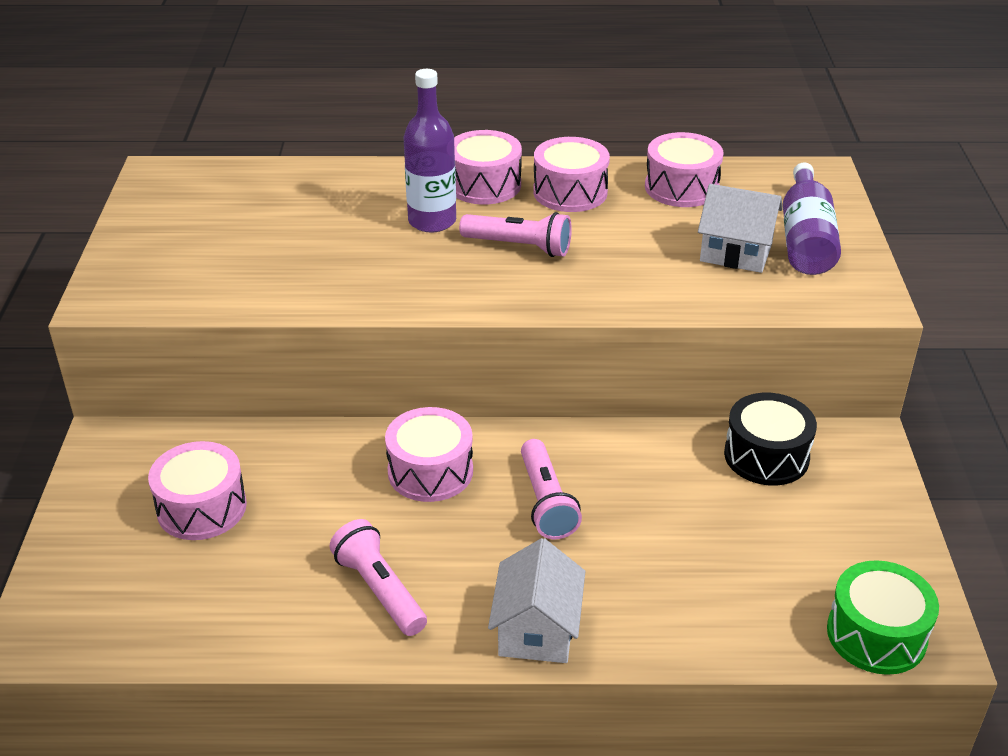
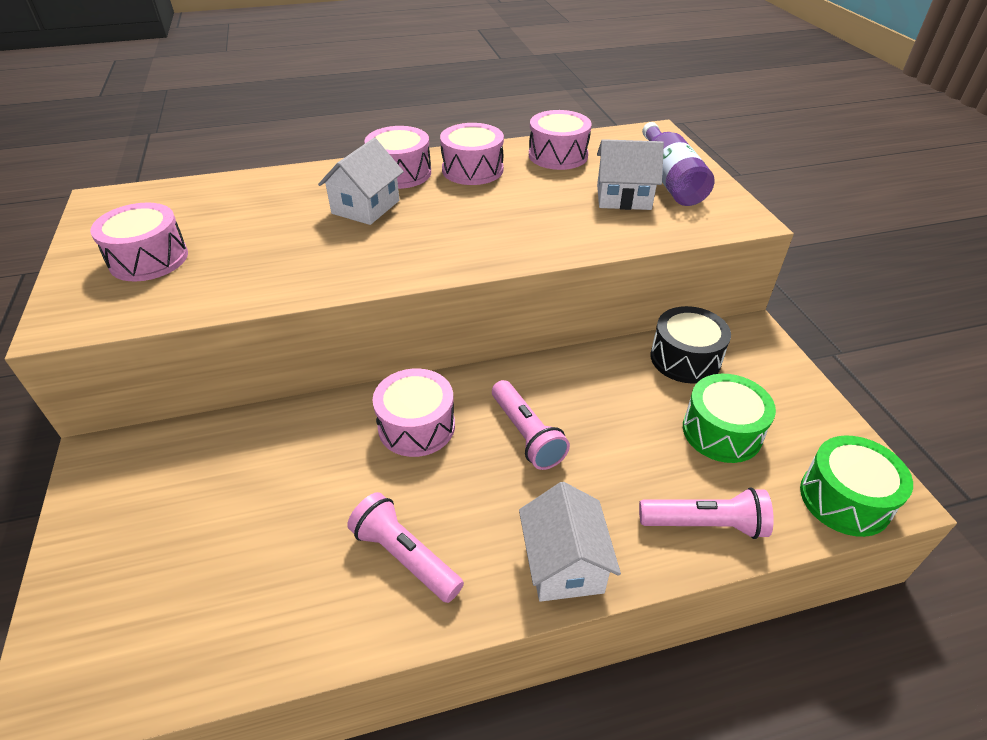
camera: 15 degrees left, 5 degrees up
pink drum [148,441,247,540] -> pink drum moved to [90,202,188,281]
purple bottle [404,69,456,232] -> white house [318,138,404,225]
pink flashlight [459,212,572,257] -> pink flashlight moved to [639,487,774,539]
none -> green drum [683,374,776,463]

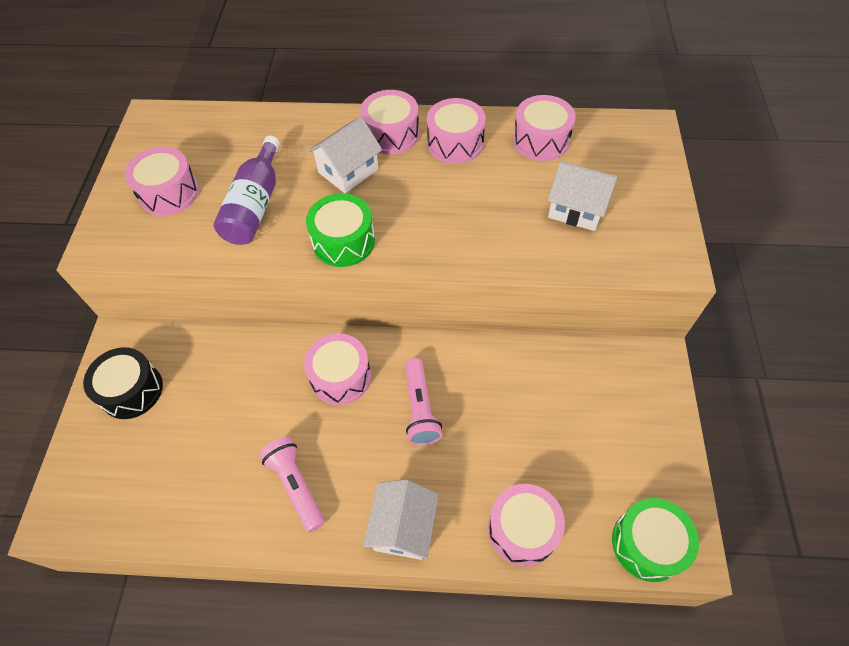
camera: 20 degrees right, 15 degrees up
pink flashlight [639,487,774,539] -> pink drum [488,484,565,566]
purple bottle [642,122,714,206] -> purple bottle moved to [213,136,280,245]
black drum [650,306,731,384] -> black drum moved to [83,347,163,419]
green drum [683,374,776,463] -> green drum moved to [306,194,375,267]

